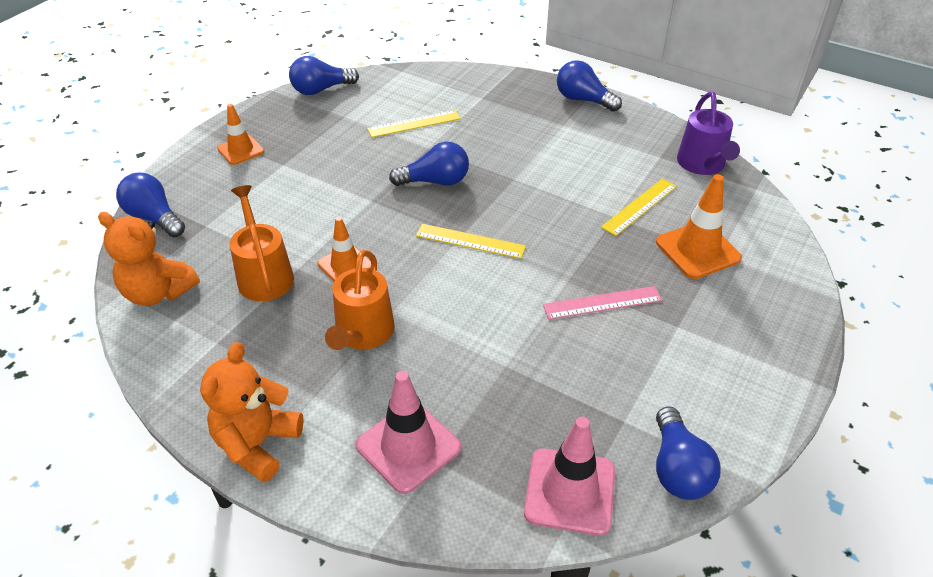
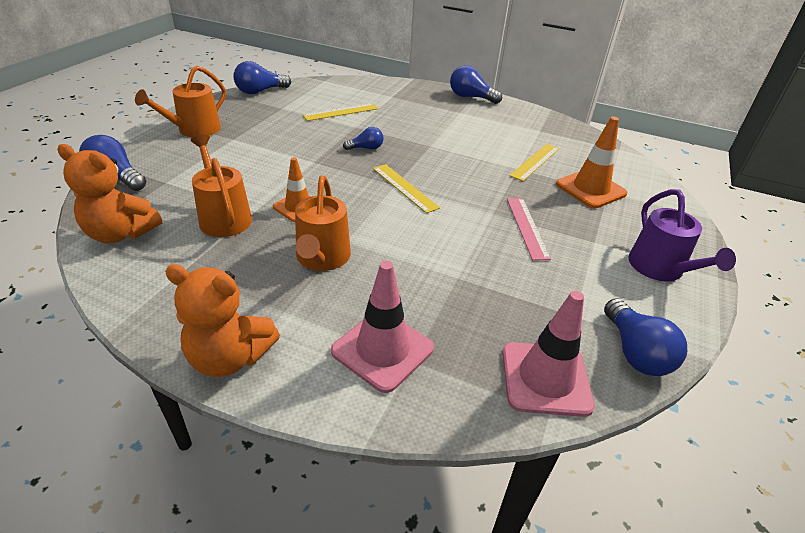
camera: 10 degrees left, 5 degrees down
orange teddy bear [200,342,303,483] -> orange teddy bear turned 90 degrees counterclockwise [165,264,280,377]
orange traffic cone [217,104,264,165] -> orange watering can [135,66,226,137]
blue light bulb [389,141,469,186] -> blue light bulb [343,127,384,150], size x0.61
yellow ruler [416,224,526,259] -> yellow ruler turned 45 degrees clockwise [373,164,440,213]
pink ruler [543,286,662,320] -> pink ruler turned 75 degrees counterclockwise [507,198,551,260]
purple watering can [677,92,740,175] -> purple watering can moved to [628,189,736,281]

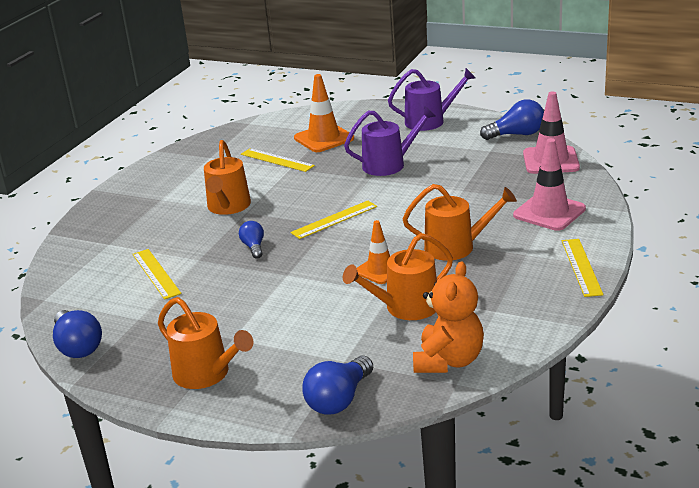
camera: 85 degrees left, 10 degrees down
orange teddy bear [165,264,280,377] -> yellow ruler [562,239,603,297]
blue light bulb [450,65,502,104] -> none
pink ruler [507,198,551,260] -> purple watering can [344,106,436,176]
none -> orange watering can [204,140,251,215]

